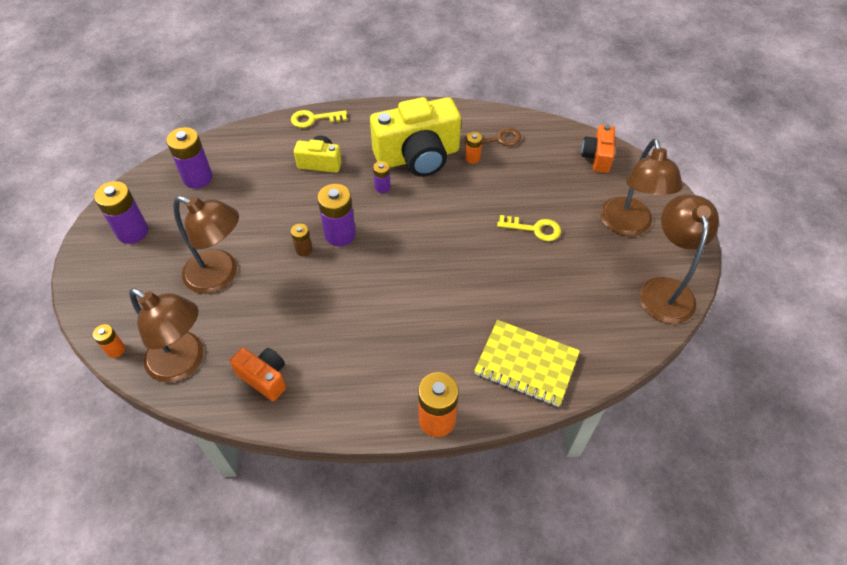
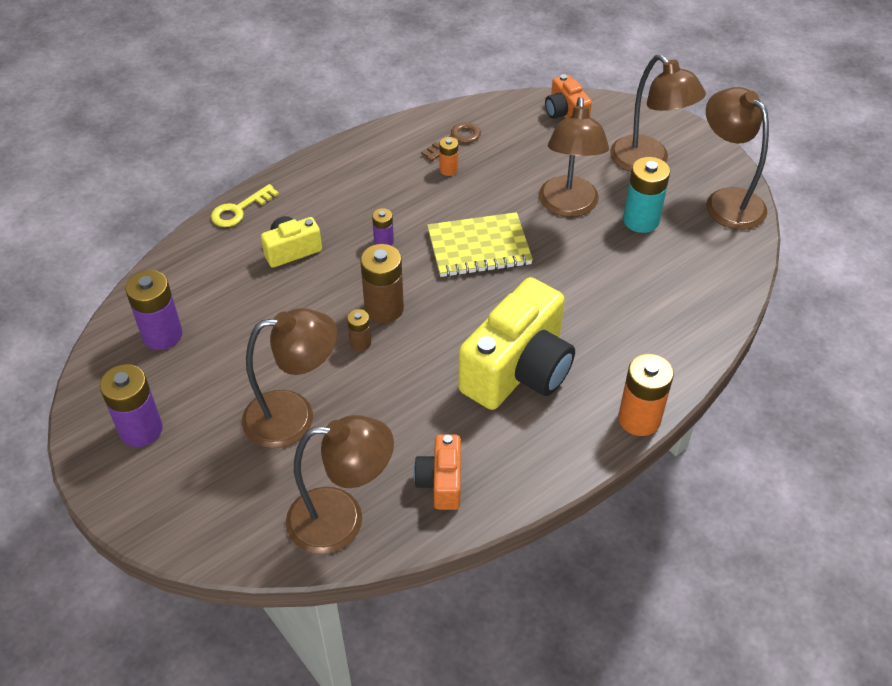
camera: 35 degrees left, 5 degrees down
orange battery [93,324,125,358] -> none
orange camera [230,348,286,401] -> orange camera turned 90 degrees counterclockwise [414,434,461,510]
purple battery [317,184,356,246] -> brown battery [360,244,404,323]
yellow camera [370,97,461,177] -> yellow camera moved to [458,277,575,410]
yellow notebook [474,320,580,407] -> yellow notebook moved to [427,212,533,277]
yellow key [497,215,561,241] -> brown lamp [539,97,609,217]
none -> turquoise battery [623,157,670,233]

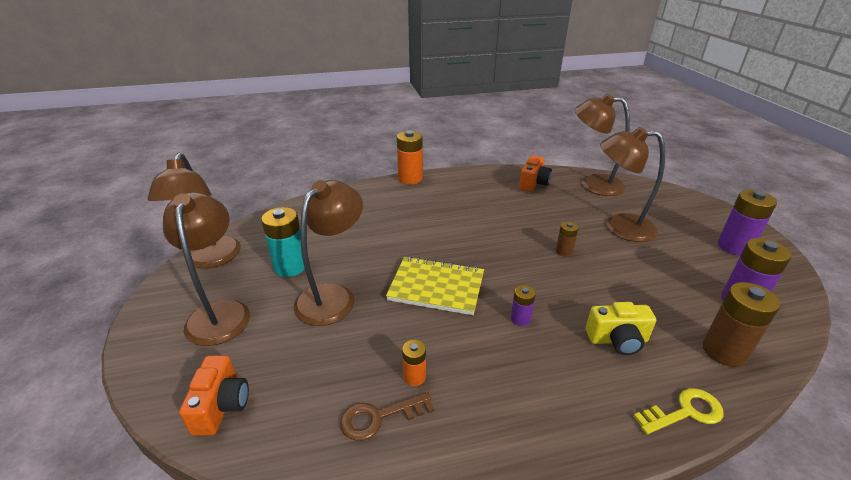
camera: 155 degrees left, 15 degrees down
brown battery [360,244,404,323] -> brown battery moved to [702,282,780,367]
yellow camera [458,277,575,410] -> none

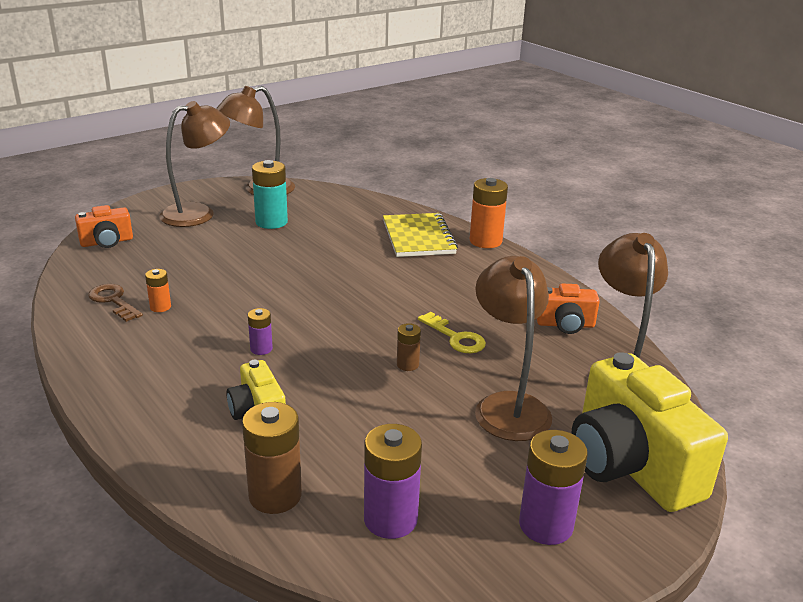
camera: 65 degrees right, 5 degrees down
brown lamp [294,180,363,326] -> none
yellow notebook [386,256,484,315] -> yellow notebook moved to [383,213,458,257]
yellow key [633,388,723,435] -> yellow key moved to [418,312,486,353]
none -> yellow camera [571,352,728,512]

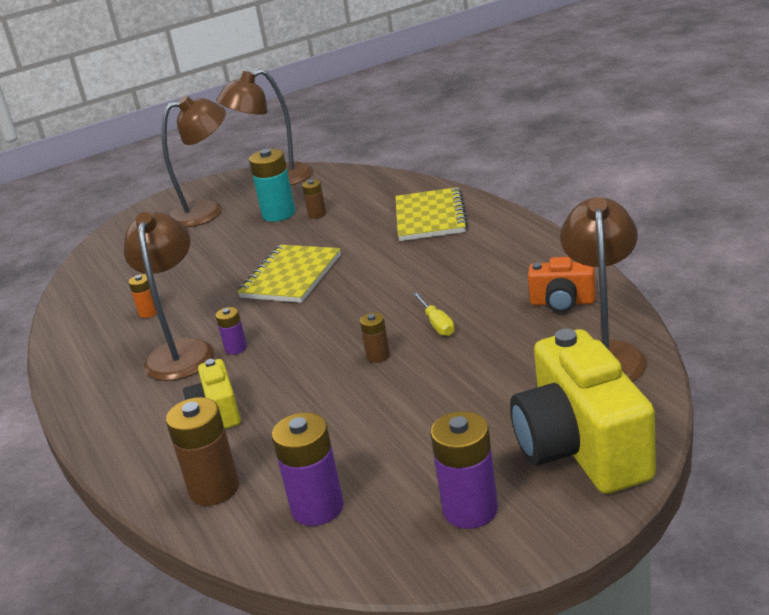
camera: 15 degrees right, 0 degrees up
orange camera [75,205,133,248] -> none
brown key [88,284,143,322] -> none
yellow key [418,312,486,353] -> yellow screwdriver [413,292,455,336]
orange battery [470,178,508,248] -> none
brown lamp [475,256,552,441] -> brown lamp moved to [124,212,214,381]
none -> yellow notebook [237,245,341,303]
none -> brown battery [302,180,326,219]

